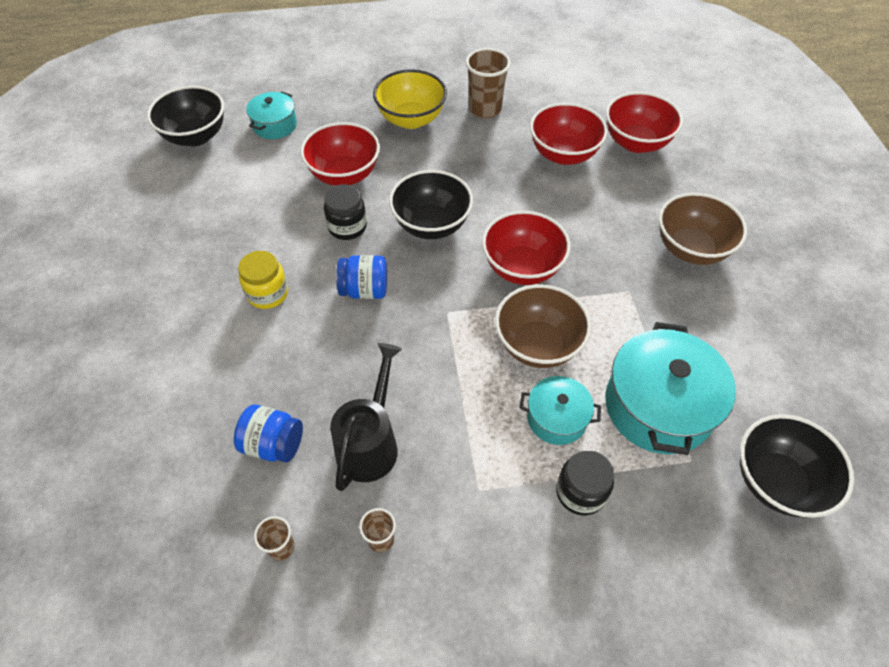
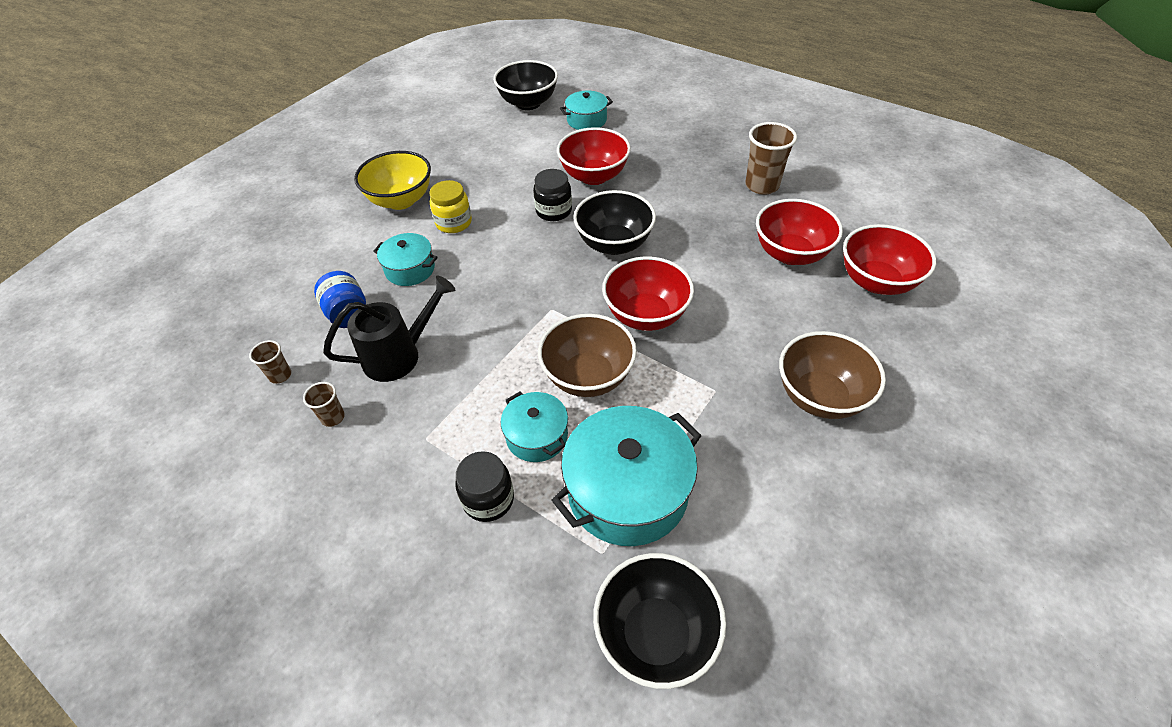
camera: 45 degrees right, 5 degrees down
blue jar [336,255,387,299] -> none
yellow bowl [373,69,447,129] -> yellow bowl moved to [354,151,431,210]
none -> turquoise pot [373,233,438,286]

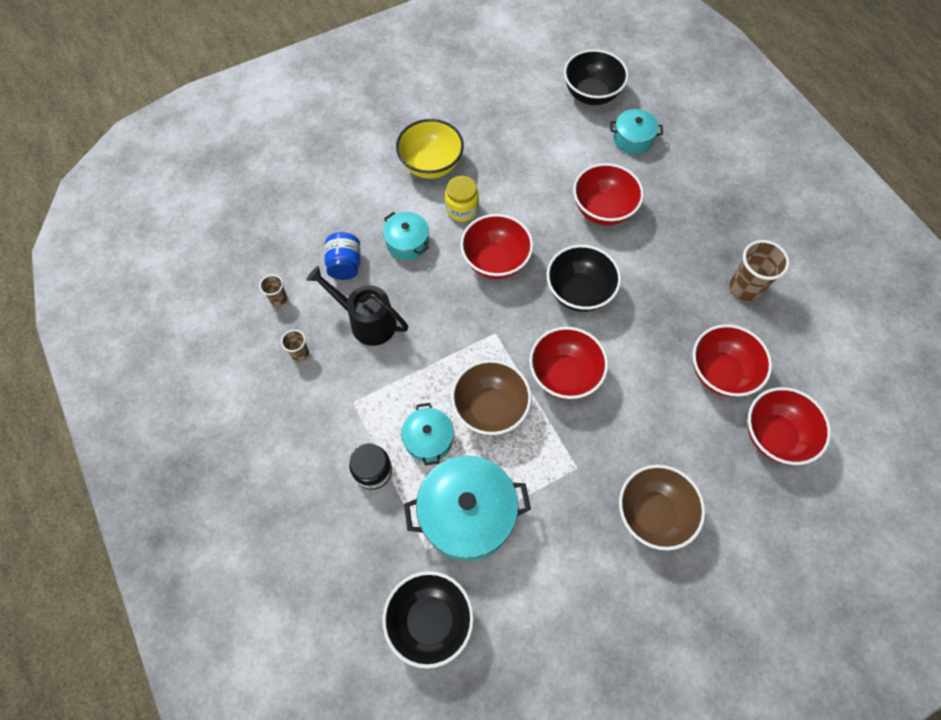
camera: 25 degrees right, 15 degrees up
black watering can [323,276,455,382] -> black watering can turned 150 degrees counterclockwise [306,266,408,346]
black jar [533,169,572,221] -> none
none -> red bowl [460,214,533,279]

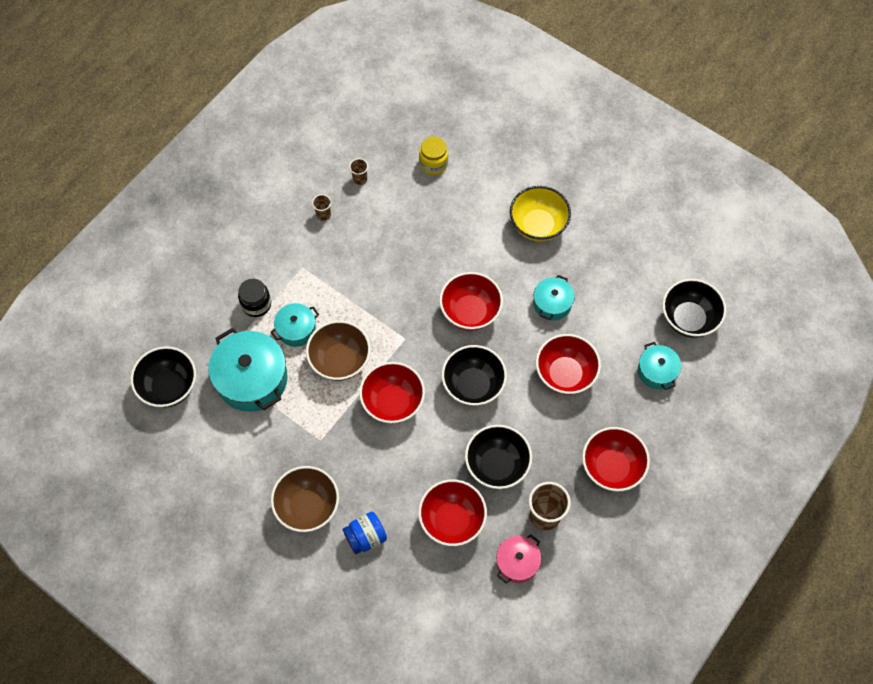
camera: 65 degrees right, 0 degrees up
black watering can [306,266,408,346] -> none
blue jar [324,232,360,280] -> blue jar moved to [343,512,387,555]
turquoise pot [383,212,429,260] -> turquoise pot moved to [533,275,575,321]
yellow jar [445,176,479,222] -> yellow jar moved to [419,137,448,175]
red bowl [747,387,831,465] -> red bowl moved to [582,427,650,491]
none -> black bowl [465,425,532,489]
none -> pink pot [496,534,541,584]

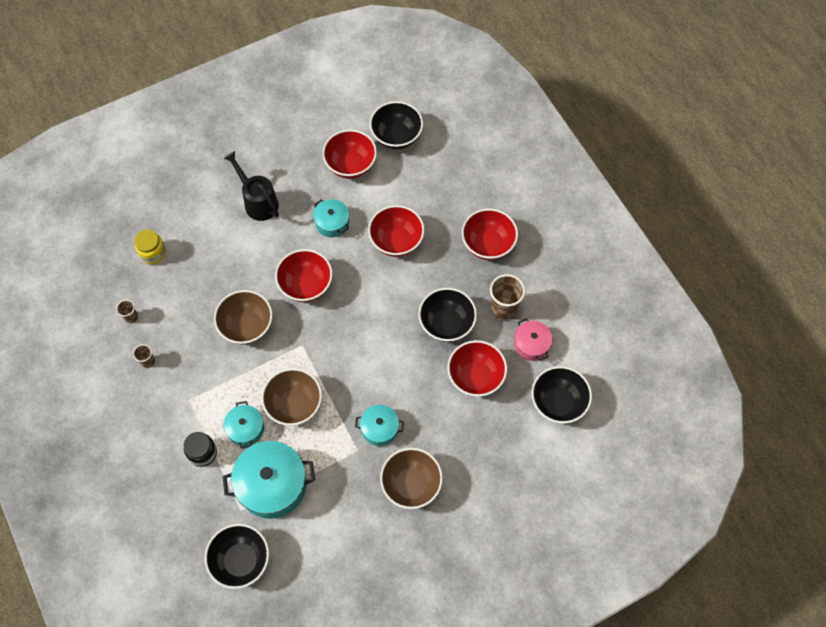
camera: 65 degrees left, 0 degrees up
blue jar [343,512,387,555] -> none
red bowl [359,362,425,424] -> red bowl moved to [322,129,377,179]
black bowl [442,345,507,406] -> black bowl moved to [531,366,592,424]
yellow bowl [510,186,571,242] -> black watering can [224,151,279,221]
turquoise pot [638,342,681,390] -> turquoise pot moved to [355,405,404,446]
none -> brown bowl [214,290,273,345]

